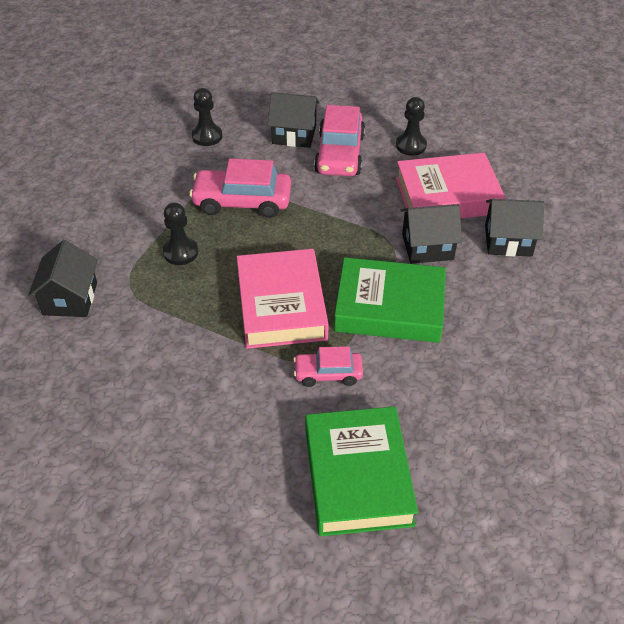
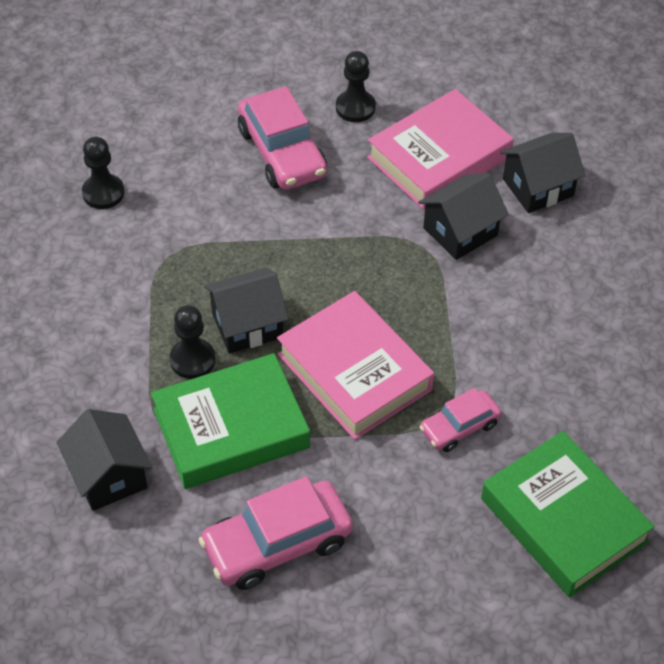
camera: 30 degrees left, 5 degrees up
pink car [189,159,291,218] -> pink car moved to [198,476,353,590]
black house [268,92,320,148] -> black house moved to [204,268,289,354]
green book [334,257,446,343] -> green book moved to [151,353,310,489]

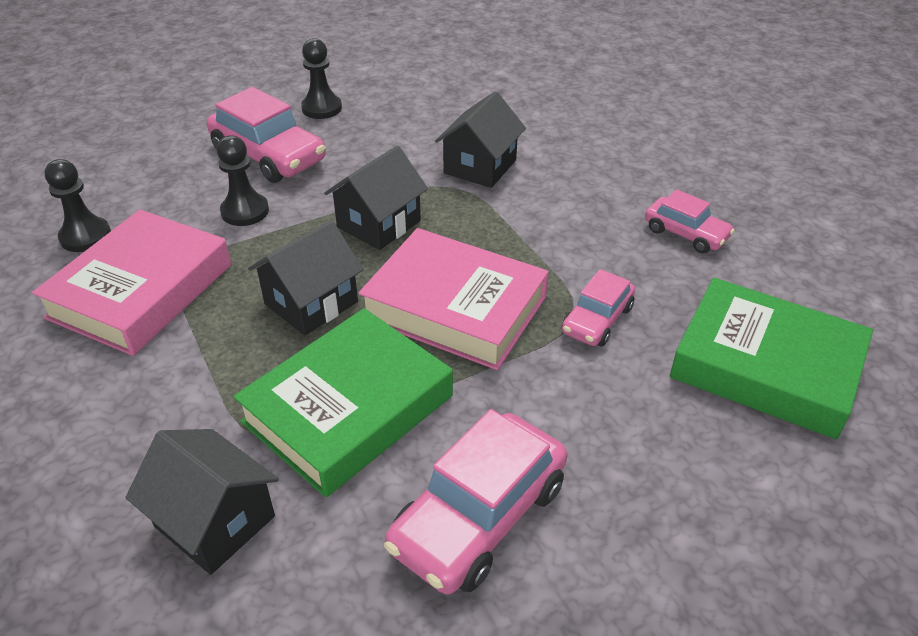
camera: 25 degrees left, 10 degrees down
black pawn [170,305,216,379] -> black pawn moved to [217,135,269,226]
pink book [367,89,513,210] -> pink book moved to [32,209,231,356]
black house [500,133,586,213] -> black house moved to [324,145,428,250]
none -> pink car [645,189,735,253]

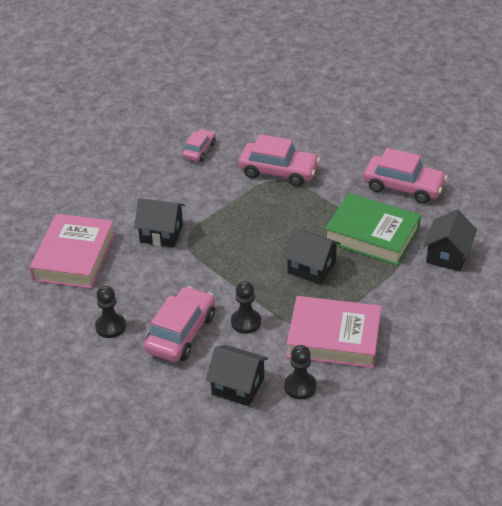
camera: 105 degrees left, 0 degrees up
black house [324,145,428,250] -> black house moved to [206,345,268,406]
pink book [358,228,549,370] -> pink book moved to [30,214,115,289]
pink car [562,269,635,346] -> pink car [238,134,320,187], size x1.72
green book [670,278,873,439] -> none

